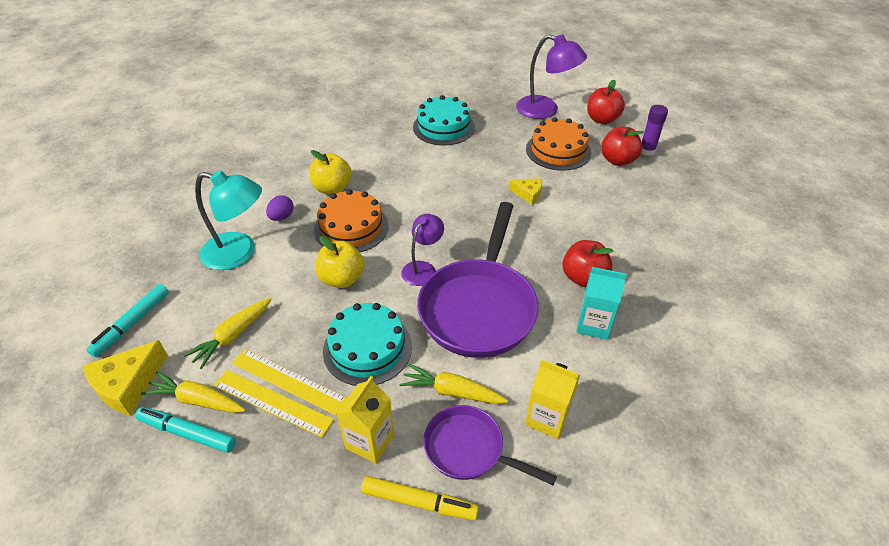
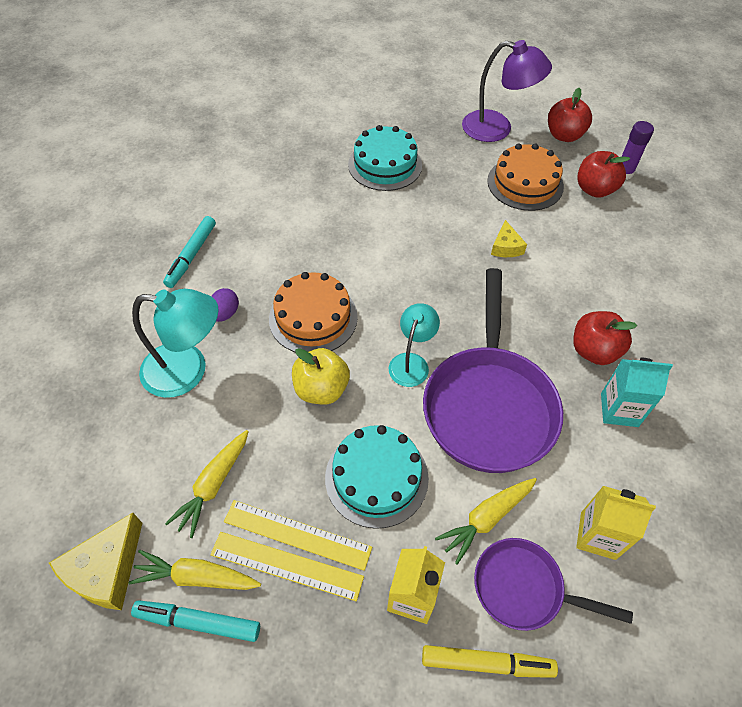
camera: 10 degrees left, 10 degrees up
turquoise marker [86,284,169,357] -> turquoise marker moved to [163,216,216,288]
yellow apple [309,150,352,195] -> none
yellow carrot [399,363,508,404] -> yellow carrot turned 45 degrees counterclockwise [435,478,537,565]
purple lamp [401,214,444,286] -> turquoise lamp [389,303,440,387]
yellow cheese [509,178,542,205] -> yellow cheese turned 75 degrees clockwise [491,220,527,257]

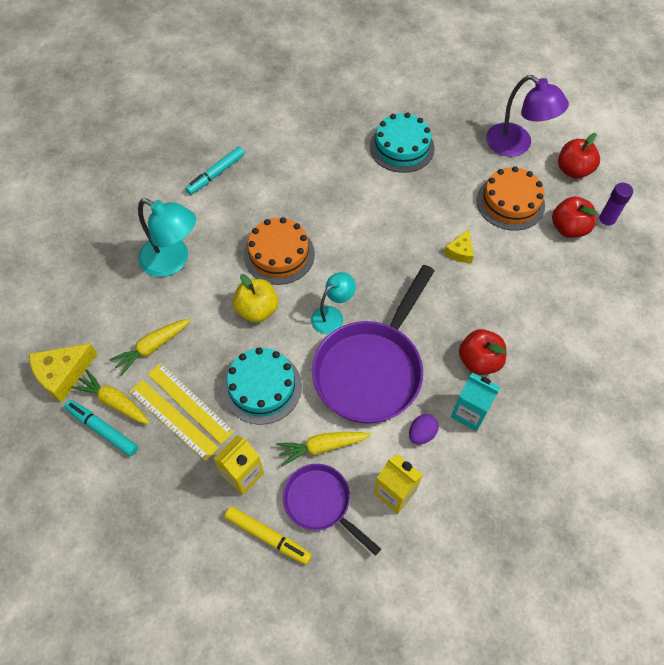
camera: 25 degrees right, 5 degrees up
purple egg [212,288,239,322] -> purple egg moved to [409,414,439,444]

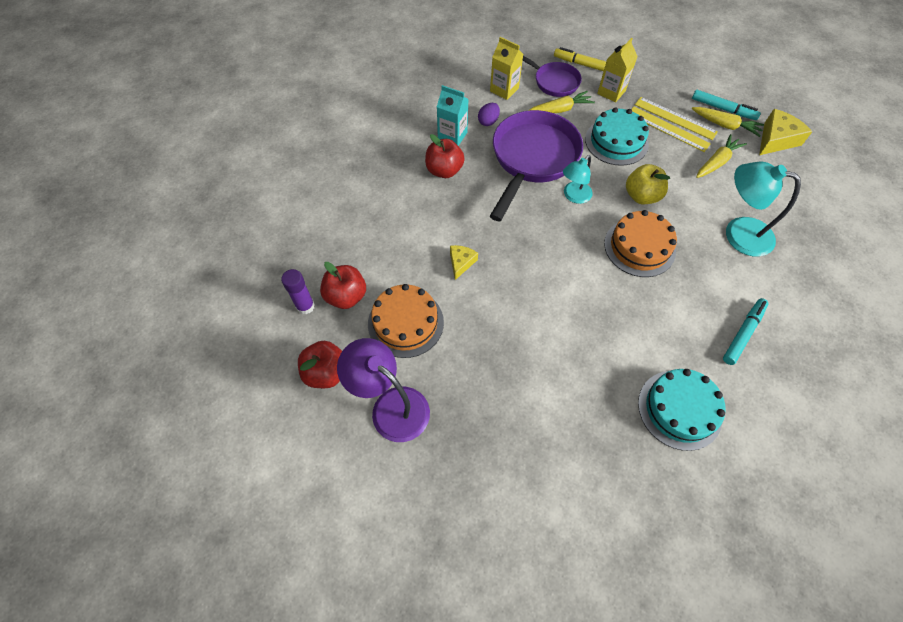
camera: 175 degrees right, 0 degrees up
turquoise cake [370,113,435,173] -> turquoise cake moved to [638,369,725,451]

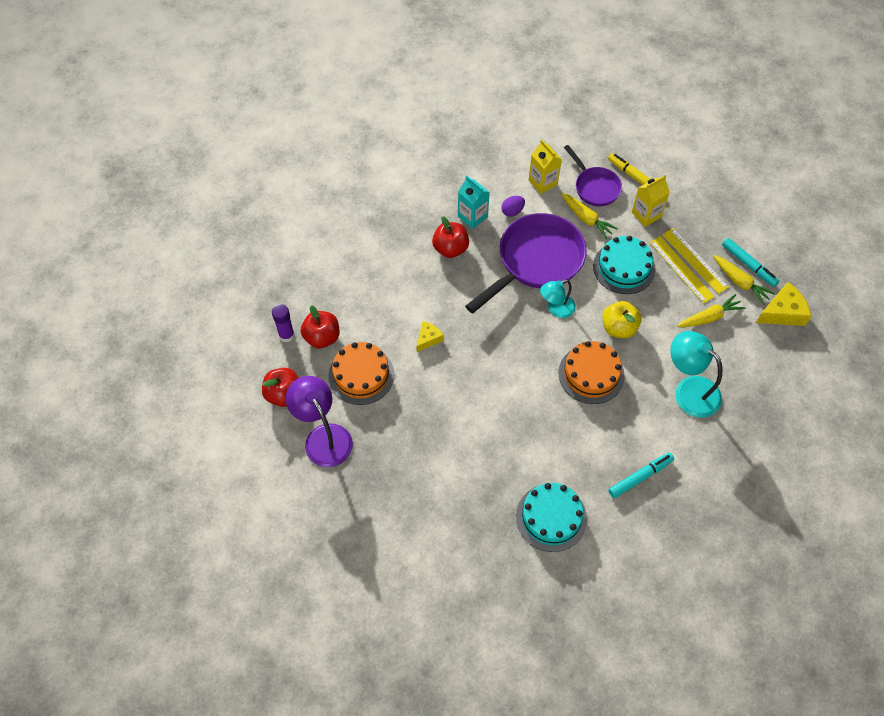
camera: 20 degrees right, 0 degrees up
yellow carrot [528,91,595,113] -> yellow carrot turned 45 degrees clockwise [561,193,618,239]

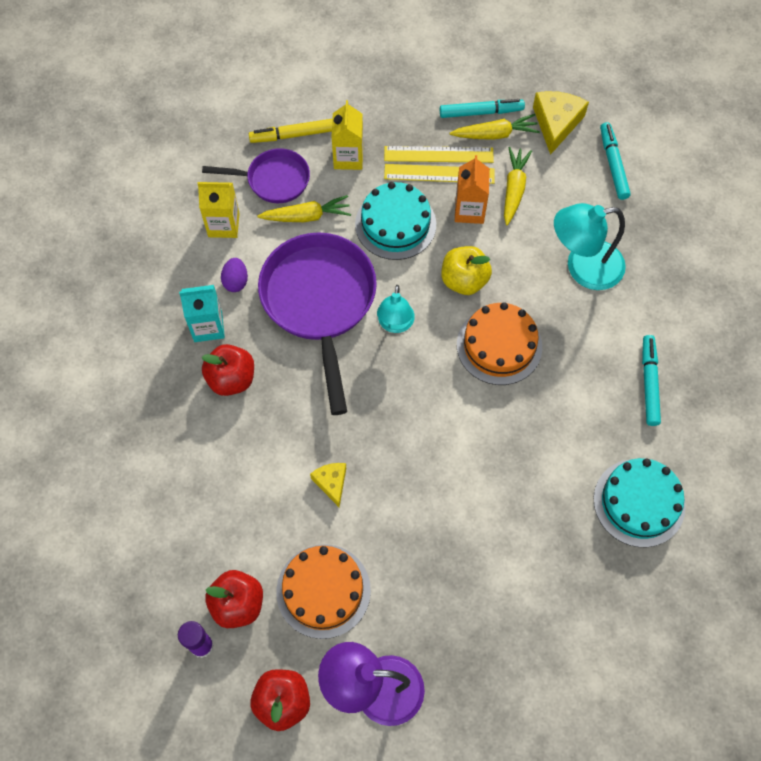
camera: 55 degrees left, 5 degrees up
none -> orange carton [455,155,490,224]
none -> turquoise marker [600,122,631,200]

